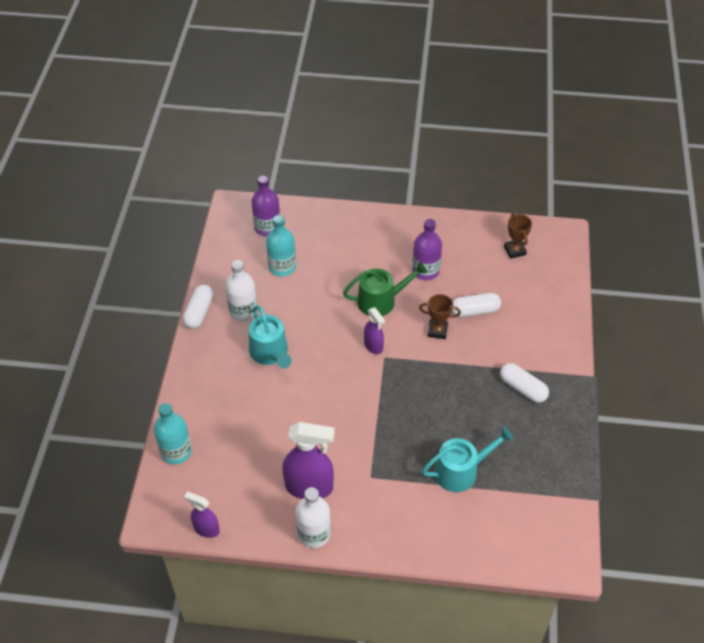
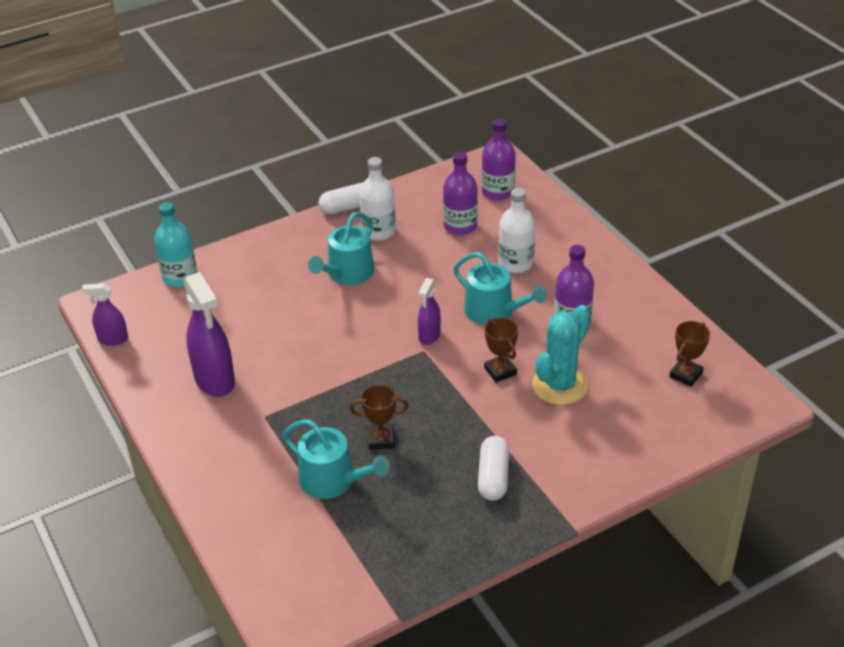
camera: 55 degrees right, 10 degrees down
purple spray bottle [184,492,219,538] -> purple spray bottle turned 75 degrees counterclockwise [82,283,128,346]
turquoise bottle [266,215,296,276] -> purple bottle [443,152,478,235]
white bottle [296,487,331,548] -> white bottle moved to [499,188,535,273]
green watering can [343,262,427,316] -> turquoise watering can [453,252,547,325]
white capsule [452,293,501,317] -> turquoise cactus [532,305,591,405]
none -> brown trophy [350,385,409,450]

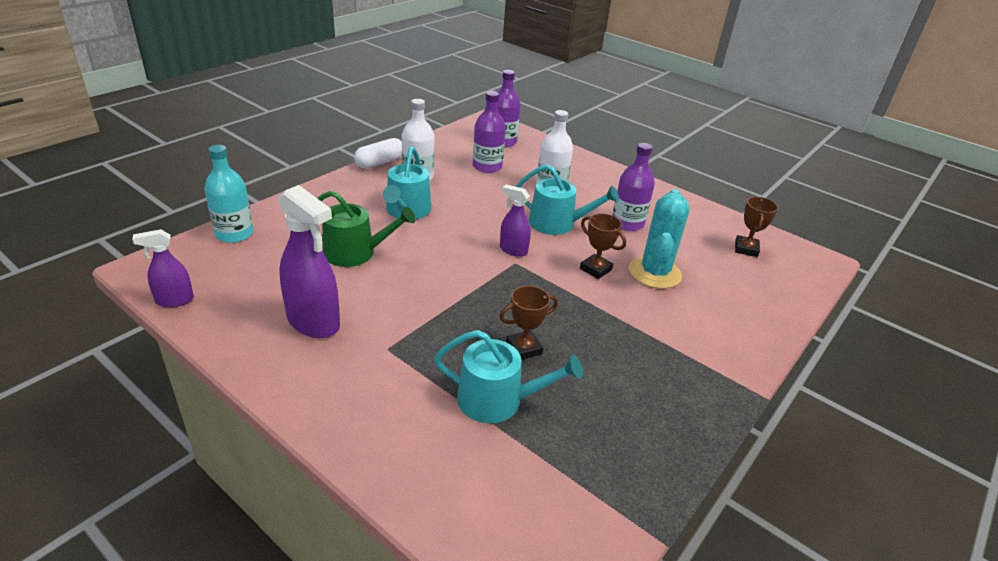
camera: 25 degrees left, 5 degrees down
purple spray bottle [418,278,441,345] -> purple spray bottle turned 120 degrees clockwise [500,185,531,257]
white capsule [478,436,509,501] -> none
none -> green watering can [317,191,416,267]

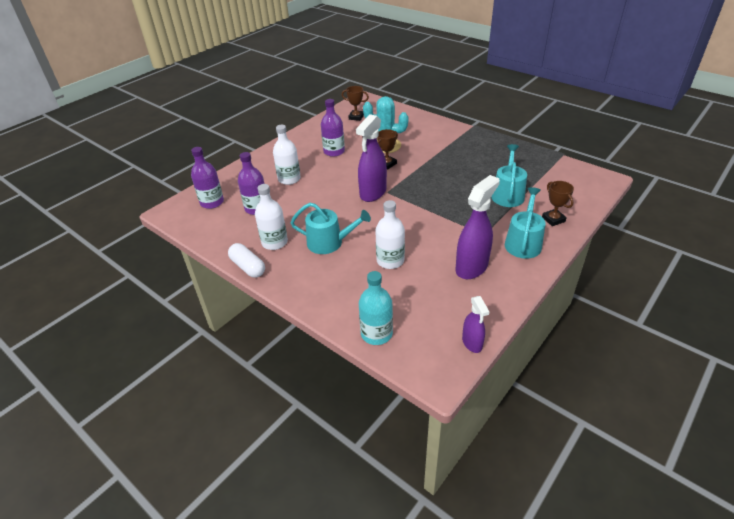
camera: 85 degrees left, 5 degrees up
green watering can [317,191,416,267] -> white bottle [375,200,405,269]
brown trophy [499,286,558,360] -> brown trophy moved to [542,181,574,226]
purple spray bottle [500,185,531,257] -> purple spray bottle [356,114,387,202], size x1.79
turquoise watering can [516,164,619,235] -> turquoise watering can moved to [505,187,546,259]

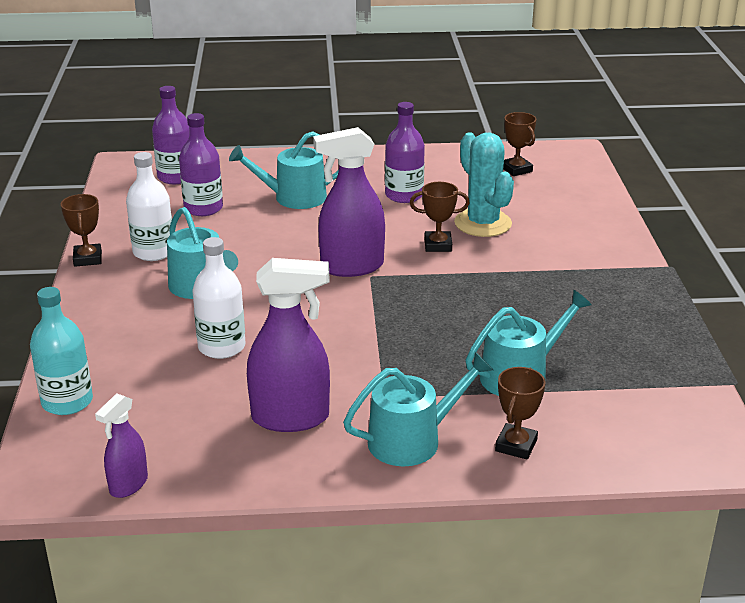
camera: 45 degrees right, 10 degrees down
white capsule [228,243,265,278] -> brown trophy [61,194,102,267]
white bottle [273,125,301,185] -> turquoise watering can [229,131,339,209]

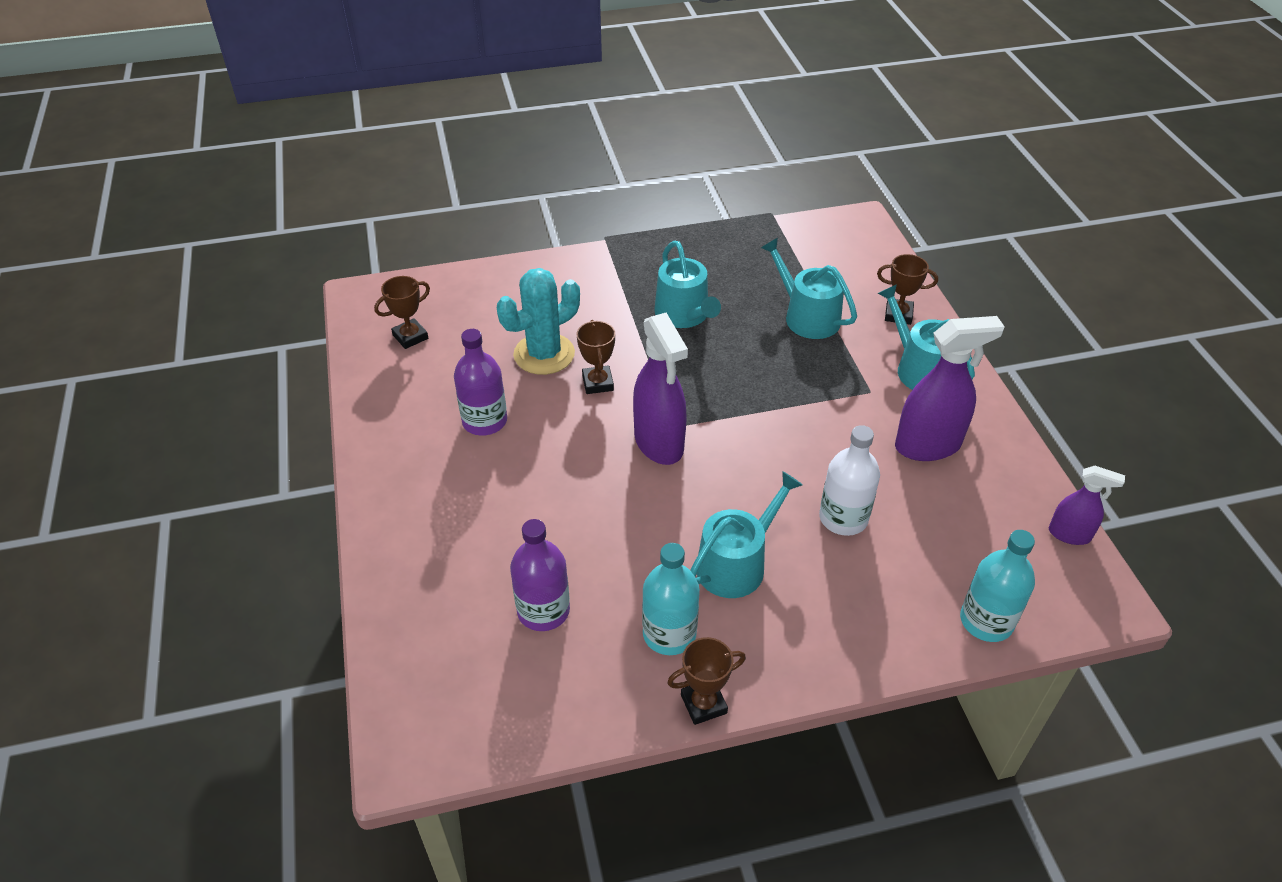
camera: 100 degrees left, 15 degrees up
white bottle [126,152,172,261] -> turquoise bottle [642,543,700,655]
purple bottle [152,86,190,184] -> none
turquoise watering can [229,131,339,209] -> turquoise watering can moved to [655,241,721,328]
purple spray bottle [247,258,330,432] -> purple spray bottle turned 90 degrees clockwise [895,316,1005,461]

